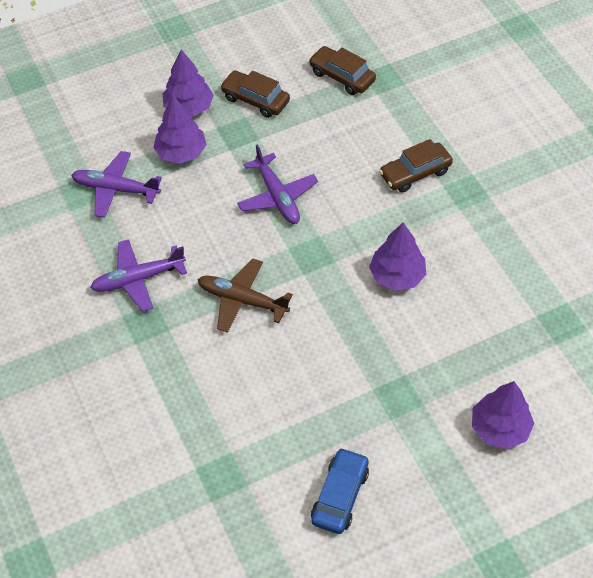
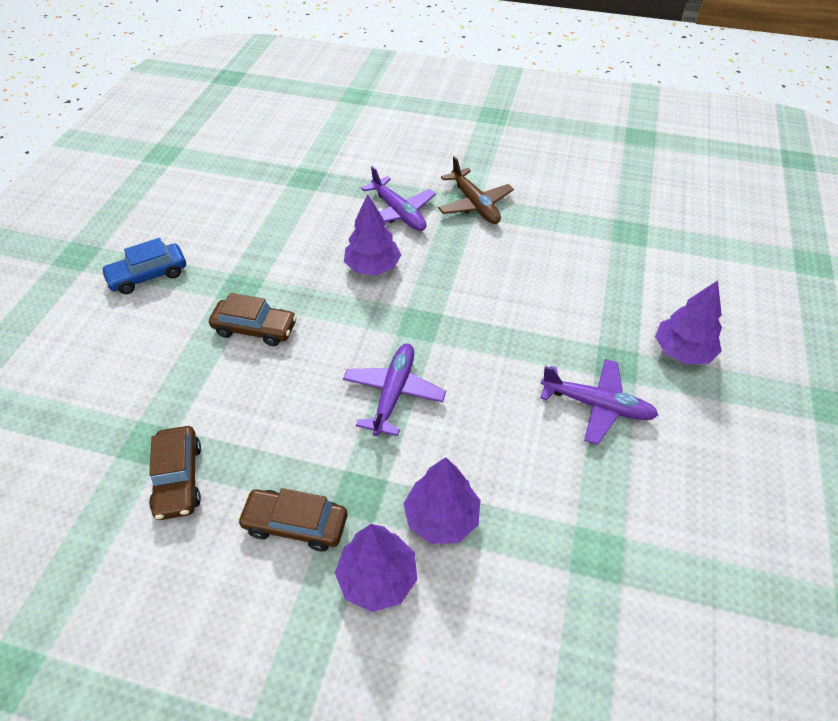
camera: 140 degrees left, 5 degrees down
purple plane [71,151,162,218] -> purple plane moved to [361,166,436,231]
brown plane [198,259,293,333] -> brown plane moved to [438,156,514,224]
brown car [220,70,290,118] -> brown car turned 120 degrees clockwise [237,488,347,551]
blue car [311,447,369,534] -> blue car moved to [101,238,186,294]
purple tree [472,381,534,449] -> purple tree moved to [655,280,722,364]

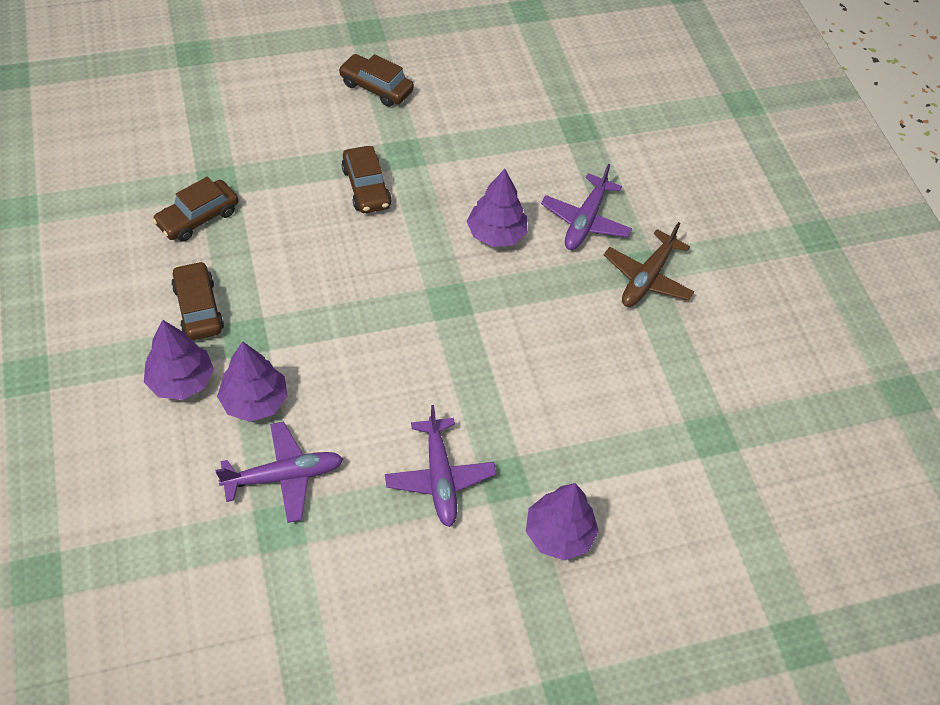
camera: 55 degrees right, 5 degrees up
blue car [101,238,186,294] -> brown car [339,54,414,107]
purple plane [343,343,446,436] -> purple plane moved to [215,422,343,523]

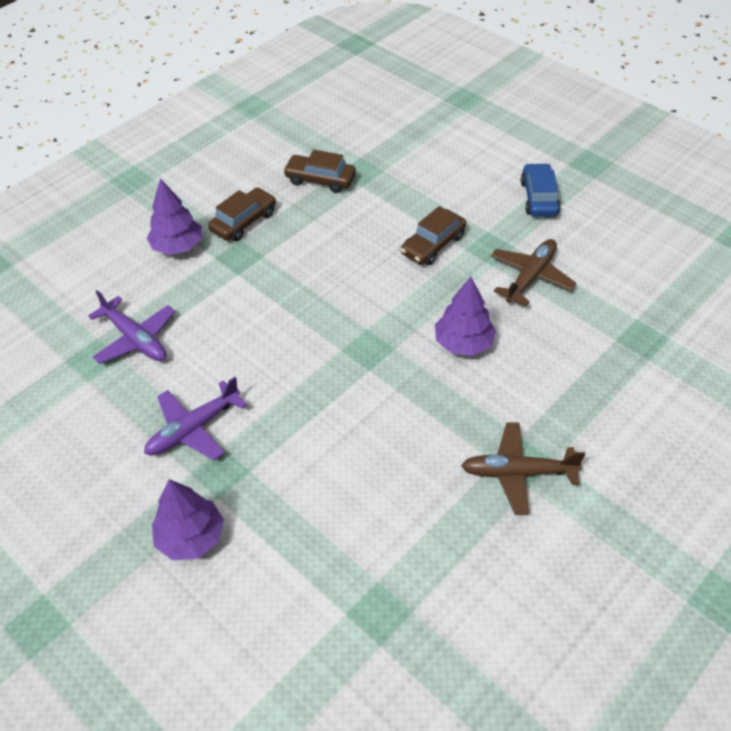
camera: 65 degrees right, 5 degrees down
purple tree [217,342,288,422] -> none
brown car [339,54,414,107] -> blue car [521,163,561,217]
purple plane [541,164,632,250] -> none
none -> brown plane [491,239,576,306]

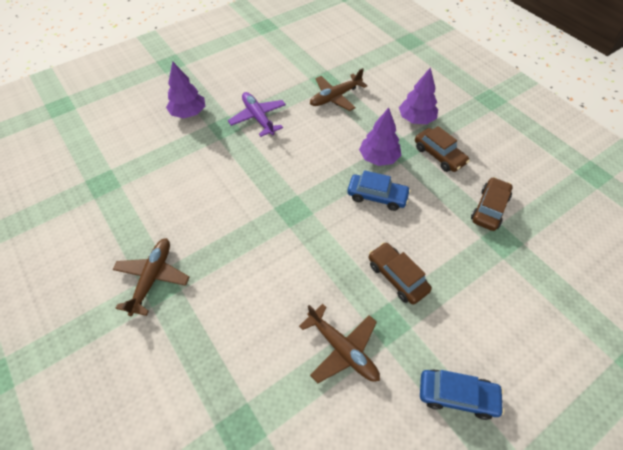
camera: 100 degrees right, 5 degrees up
purple plane [88,290,175,364] -> brown plane [310,68,367,111]
purple tree [435,276,496,356] -> purple tree moved to [359,108,402,166]
none -> blue car [347,170,411,211]

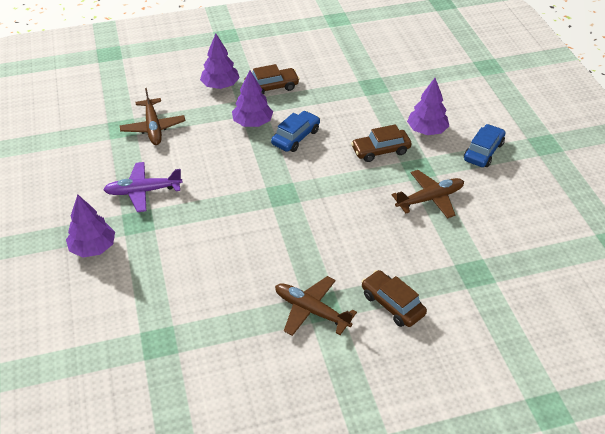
camera: 70 degrees left, 10 degrees down
brown car [471,177,512,231] -> brown car moved to [362,270,427,327]
none -> purple tree [407,78,449,135]

